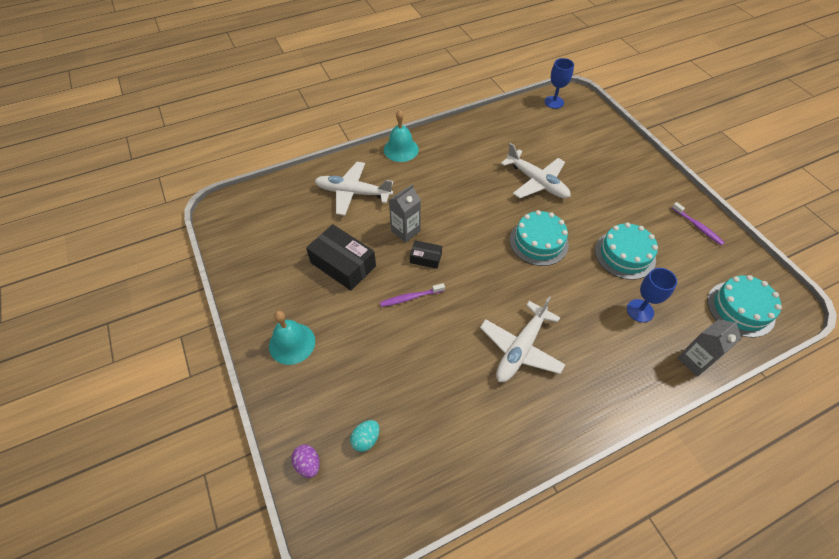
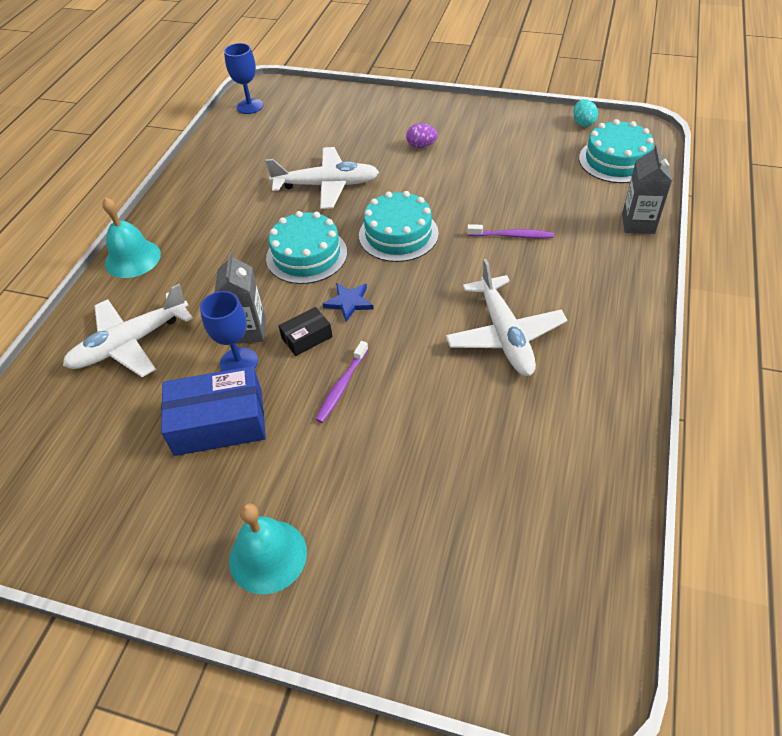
camera: 45 degrees left, 5 degrees down
purple egg [292,445,320,478] -> purple egg moved to [406,123,438,148]
black box [306,224,376,291] -> blue box [161,366,266,456]
turquoise egg [350,420,379,452] -> turquoise egg moved to [573,99,598,127]
turquoise cake [595,223,658,280] -> turquoise cake moved to [266,211,347,284]
blue goblet [627,268,677,323] -> blue goblet moved to [200,291,258,371]
purple toothbrush [672,202,725,245] -> purple toothbrush moved to [467,224,554,239]
none -> blue star [323,283,374,322]

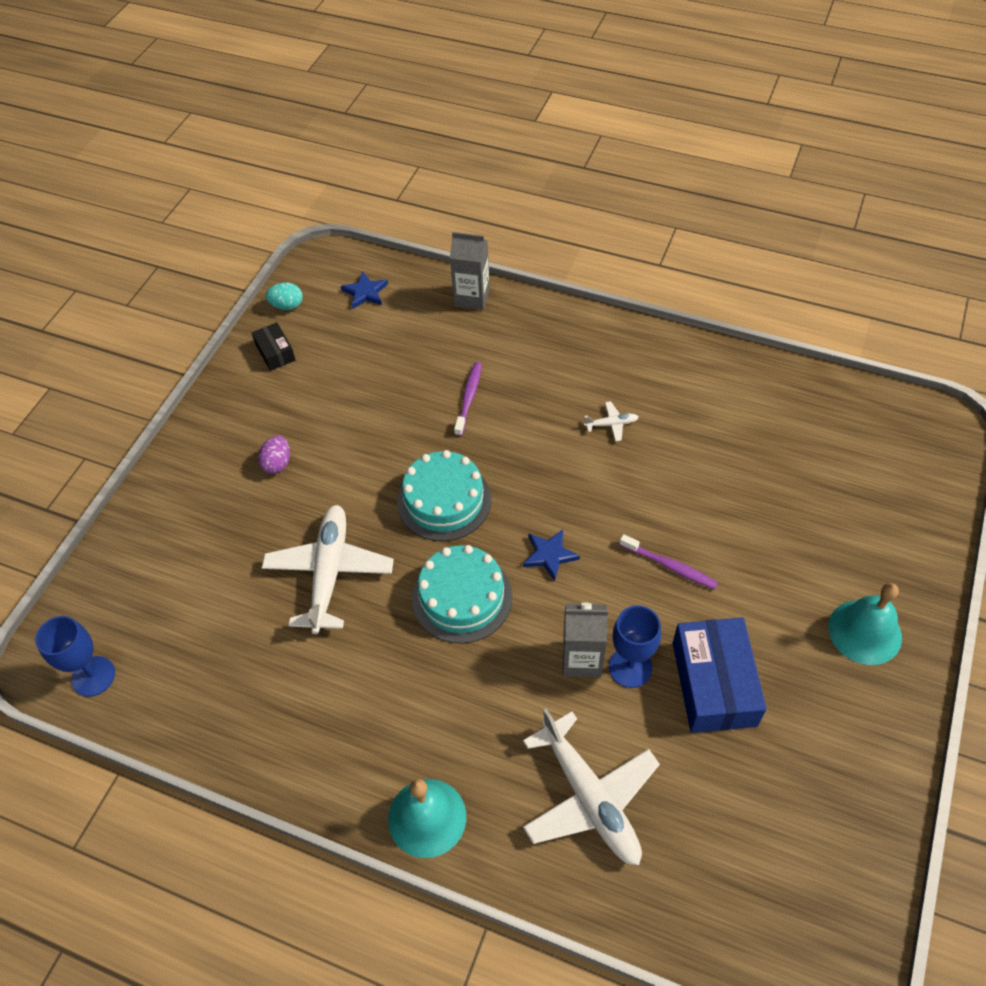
camera: 85 degrees left, 5 degrees up
black box [278,307,333,356] -> black box moved to [252,322,295,371]
white plane [446,259,567,376] -> white plane [584,401,639,442], size x0.42
turquoise cake [579,119,654,183] -> blue star [341,272,388,309]

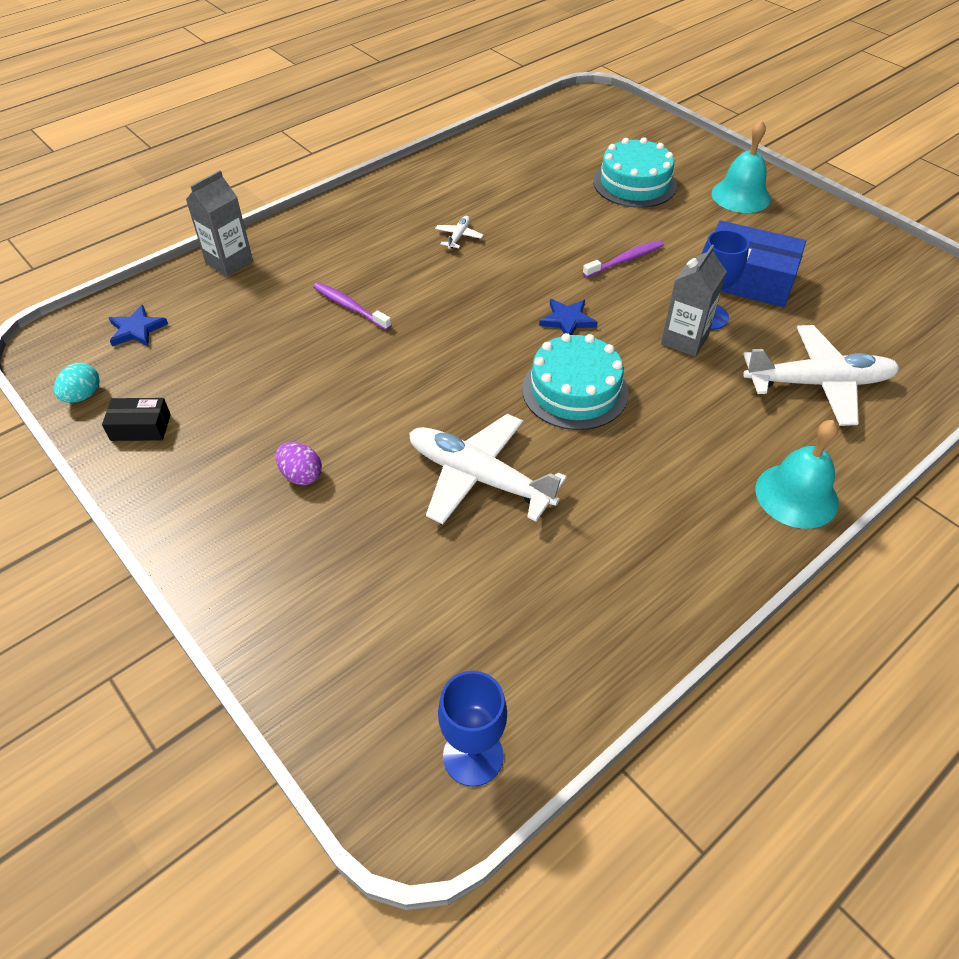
camera: 65 degrees left, 5 degrees down
turquoise cake [397,450,491,541] -> turquoise cake moved to [593,137,677,208]

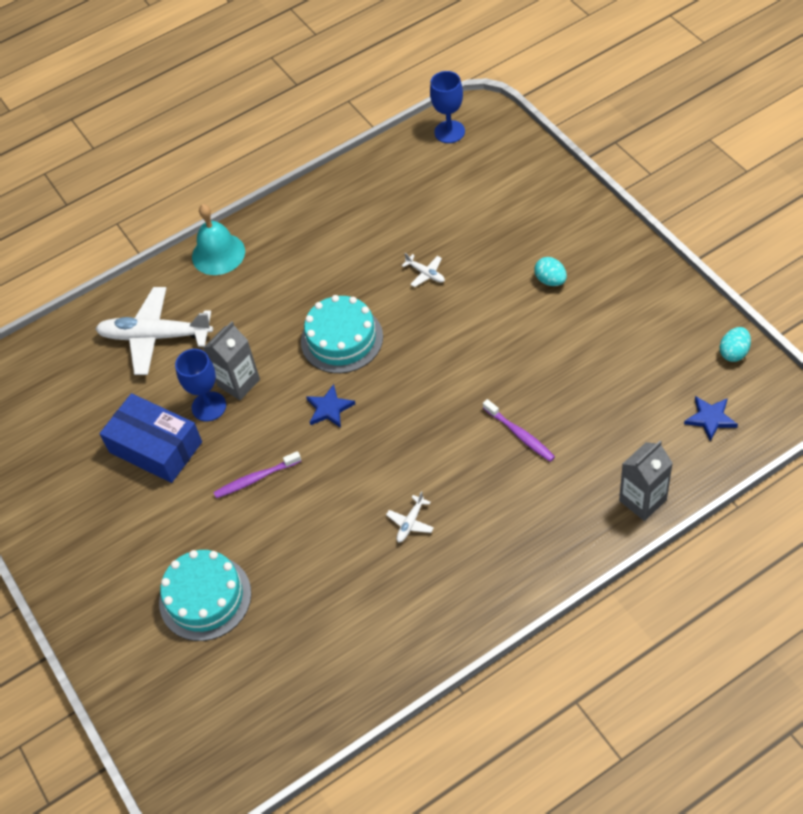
camera: 165 degrees left, 5 degrees up
black box [102,398,171,441] -> none
purple egg [276,442,322,485] -> turquoise egg [534,257,567,286]
white plane [409,414,567,524] -> white plane [401,253,445,287], size x0.42
turquoise bell [712,120,771,213] -> none

